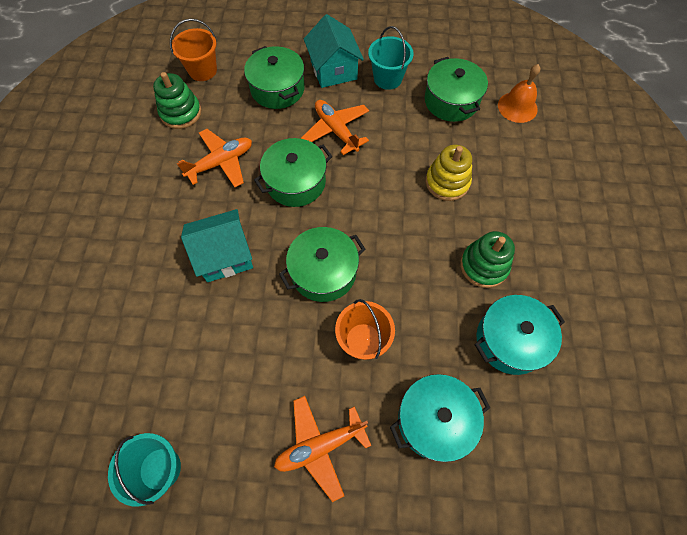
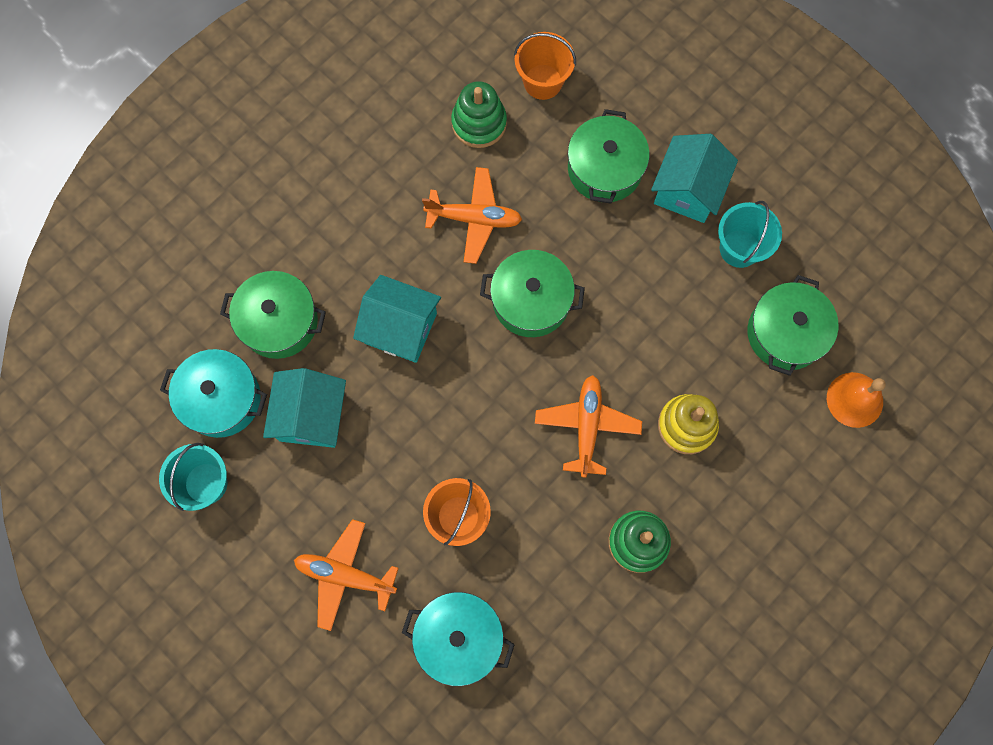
camera: 40 degrees right, 10 degrees up
green pot [279,227,366,302] -> green pot moved to [220,271,326,359]
orange plane [301,100,369,155] -> orange plane moved to [535,375,642,478]
turquoise pot [475,295,565,375] -> turquoise pot moved to [160,349,267,438]
none -> turquoise house [263,368,346,448]

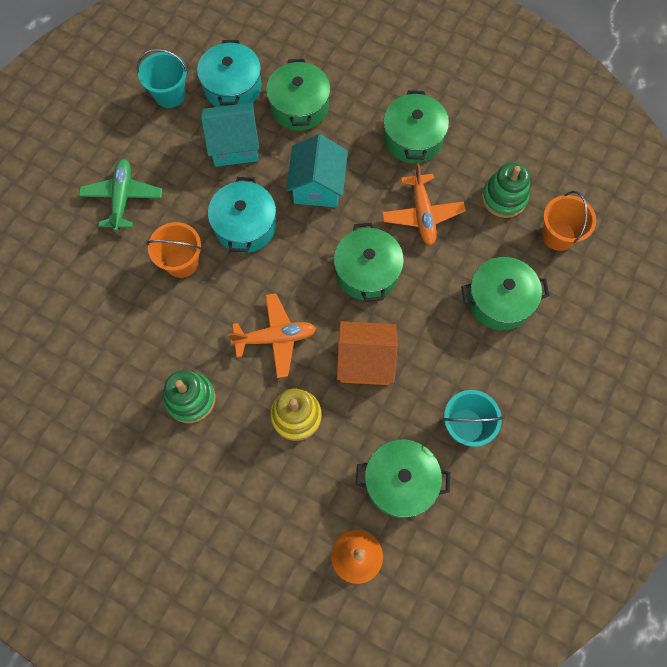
camera: 75 degrees right, 5 degrees down
orange plane [294,519,399,631] -> green plane [79,159,162,231]
turquoise pot [402,592,515,686] -> turquoise pot moved to [208,177,276,253]
turquoise house [651,134,738,223] -> none
none -> orange house [337,321,398,385]
none -> green pot [383,90,449,163]

